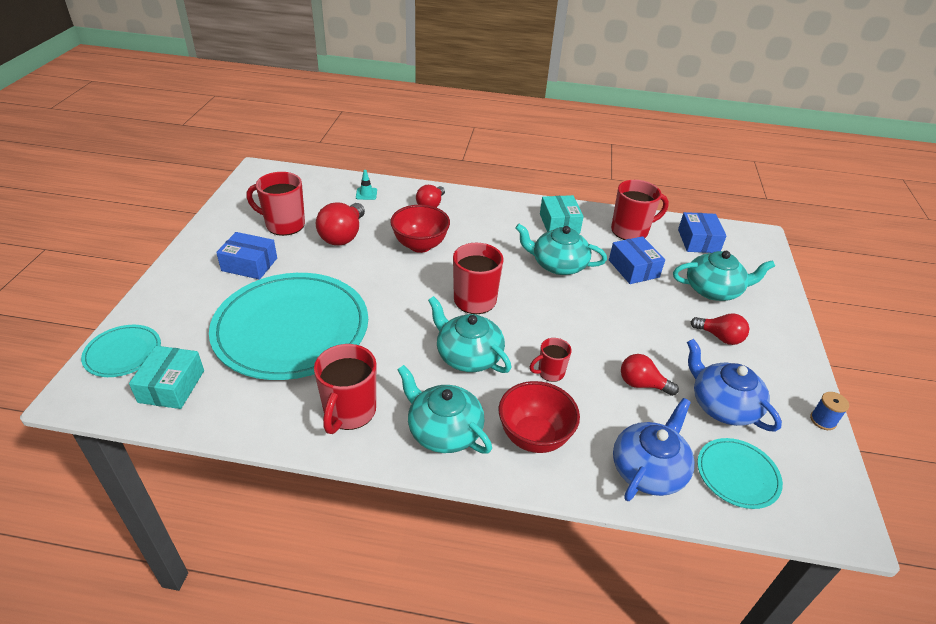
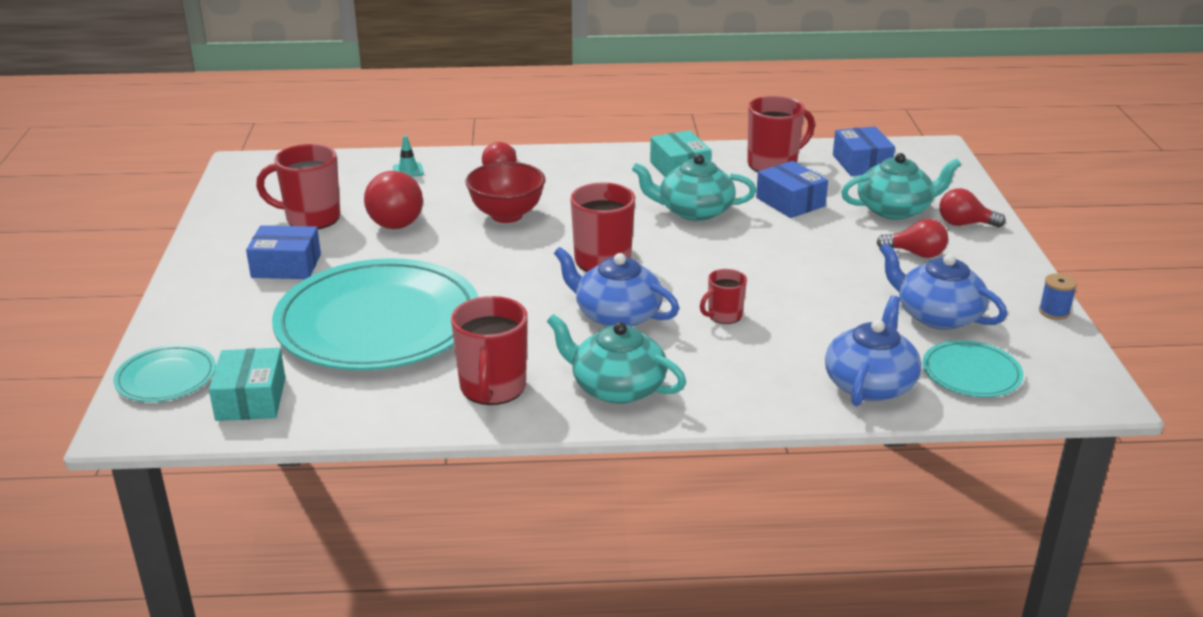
camera: 10 degrees left, 10 degrees down
turquoise teapot [428,296,511,373] -> blue teapot [554,247,679,327]
red bowl [499,381,580,453] -> none
red light bulb [621,354,679,396] -> red light bulb moved to [939,188,1006,227]

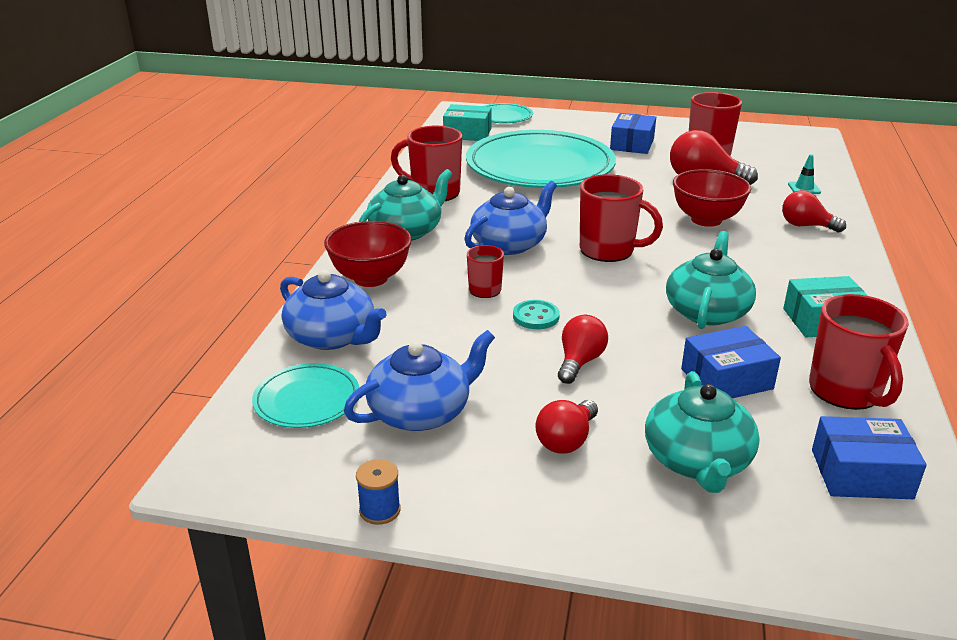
camera: 105 degrees right, 0 degrees up
red light bulb [939,188,1006,227] -> red light bulb moved to [558,315,608,384]
none -> red bowl [324,221,412,287]
none -> turquoise button [513,300,560,329]

